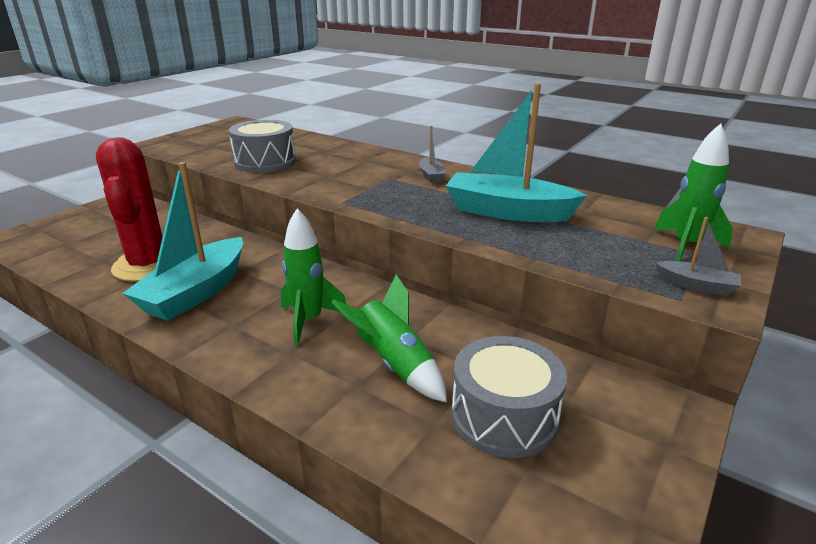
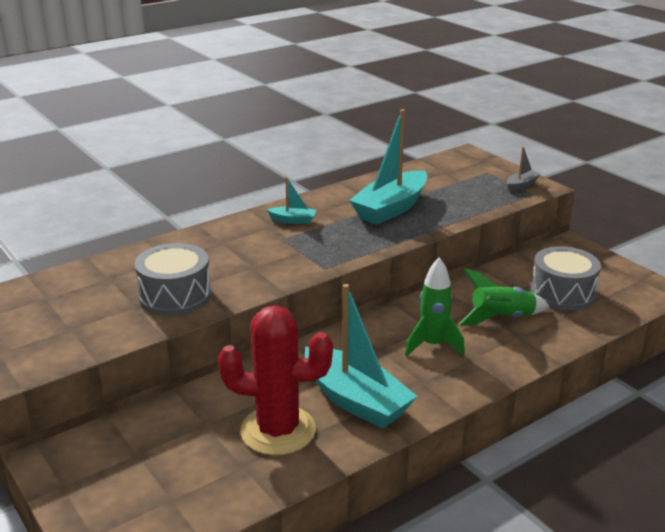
camera: 70 degrees left, 0 degrees up
grey boat [419,126,445,183] -> turquoise boat [267,177,316,224]
green rocket [654,123,733,261] -> none

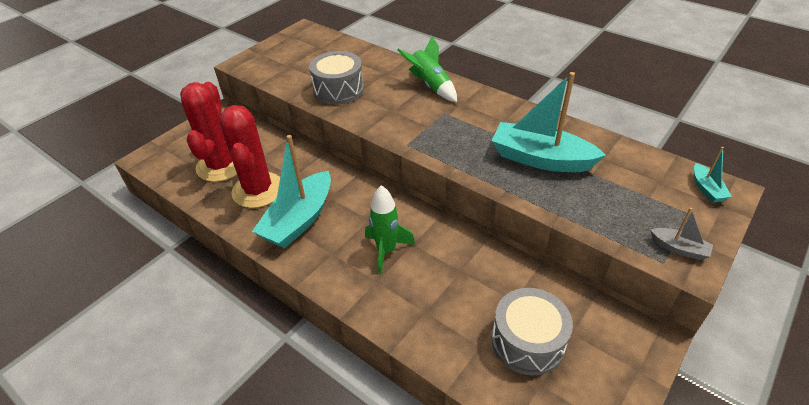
camera: 75 degrees right, 15 degrees up
turquoise boat [267,177,316,224] -> turquoise boat moved to [694,147,732,203]
green rocket [459,268,550,325] -> green rocket moved to [397,36,457,102]
none -> red cactus [180,82,237,182]

